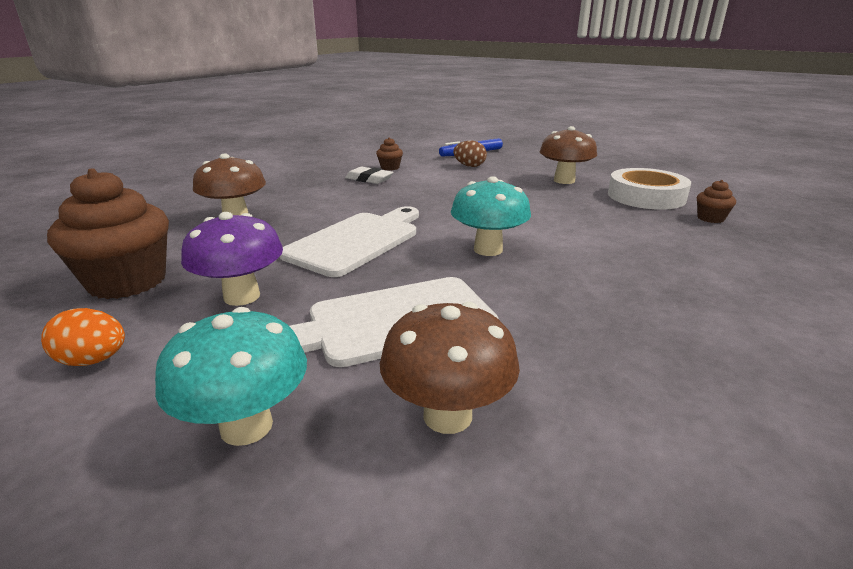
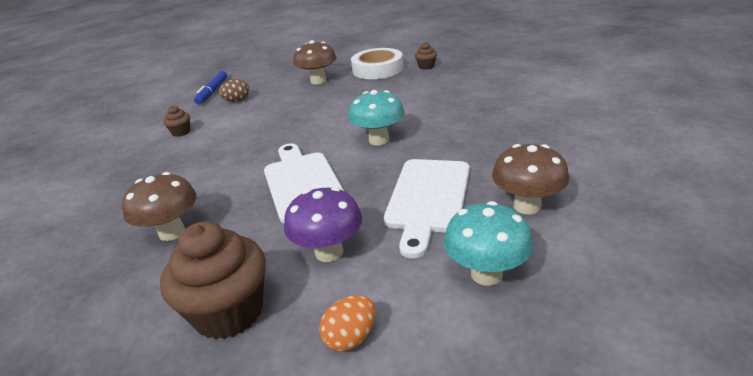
camera: 50 degrees left, 5 degrees up
white eraser [345,167,394,184] -> none

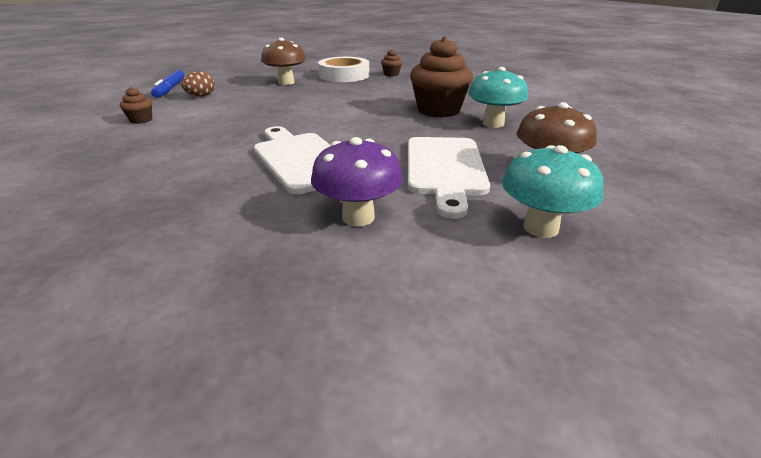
camera: 15 degrees left, 0 degrees up
brown mushroom [122,172,197,241] -> none
brown cupcake [160,221,266,340] -> brown cupcake moved to [410,37,473,117]
orange egg [319,295,375,352] -> none
turquoise mushroom [348,90,405,146] -> turquoise mushroom moved to [468,67,528,128]

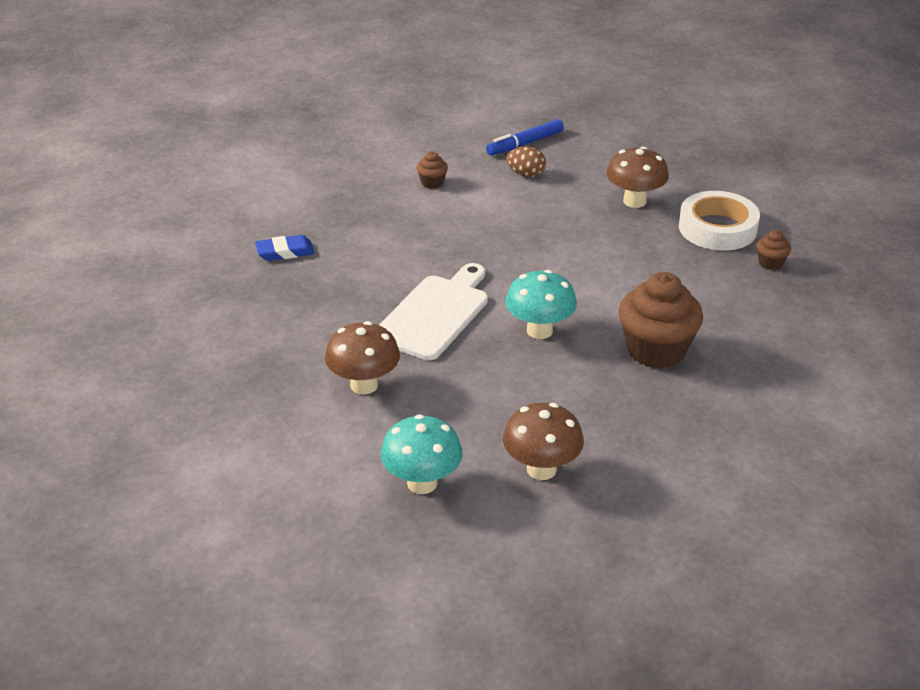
camera: 60 degrees right, 5 degrees up
purple mushroom [311,137,403,227] -> brown mushroom [325,321,400,395]
white cutting board [408,137,490,219] -> none
turquoise mushroom [468,67,528,128] -> turquoise mushroom moved to [505,270,577,339]
none -> blue eraser [255,235,315,261]

